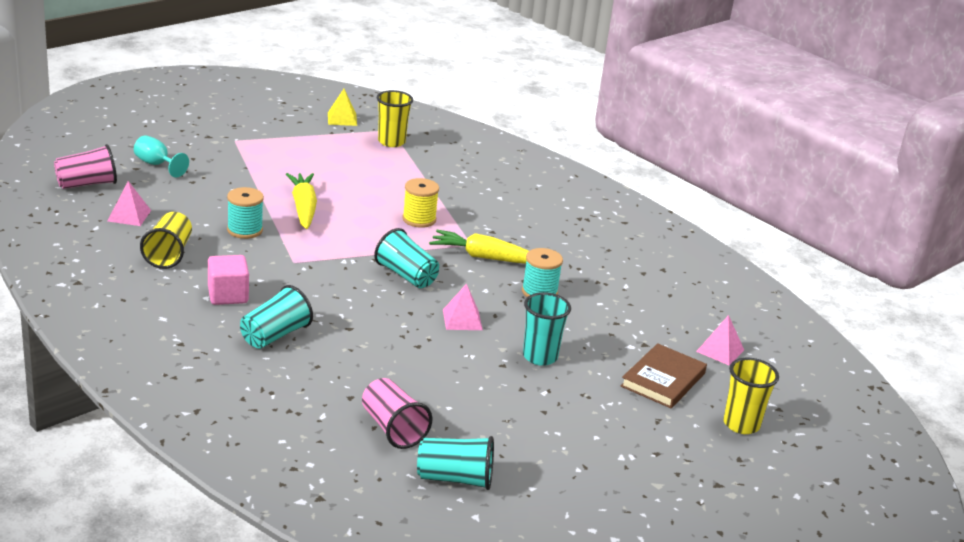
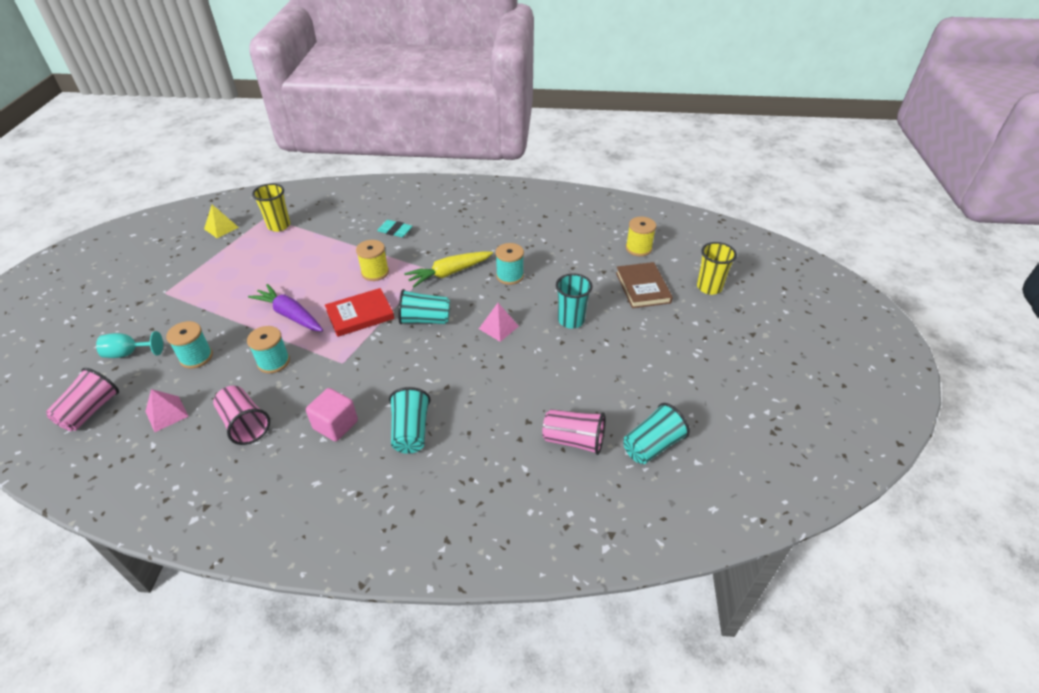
camera: 40 degrees left, 15 degrees up
yellow cup [140,212,192,269] -> pink cup [213,386,270,445]
yellow carrot [286,173,317,229] -> purple carrot [248,284,323,331]
pink pyramid [696,315,744,366] -> yellow spool [626,217,656,256]
none -> turquoise spool [166,321,213,368]
none -> red book [325,288,395,337]
none -> turquoise eraser [377,220,412,237]

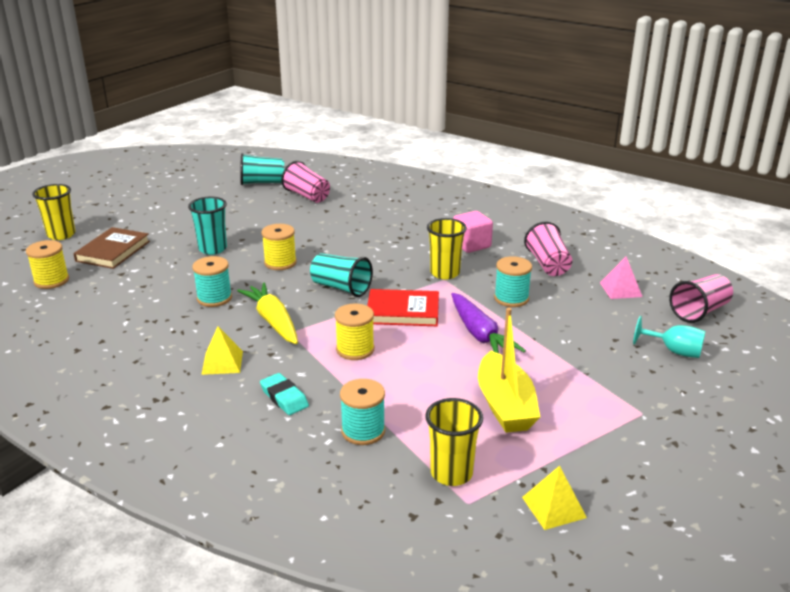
camera: 150 degrees left, 15 degrees down
turquoise spool [166,321,213,368] -> turquoise spool moved to [340,379,385,445]
turquoise cup [389,387,431,454] -> none
yellow carrot [404,251,493,287] -> yellow carrot turned 120 degrees counterclockwise [237,283,298,344]
pink pyramid [479,303,519,342] -> yellow spool [262,224,297,270]
none -> yellow pyramid [201,326,243,375]
none -> yellow cup [427,218,467,279]
none -> yellow boat [478,307,540,433]

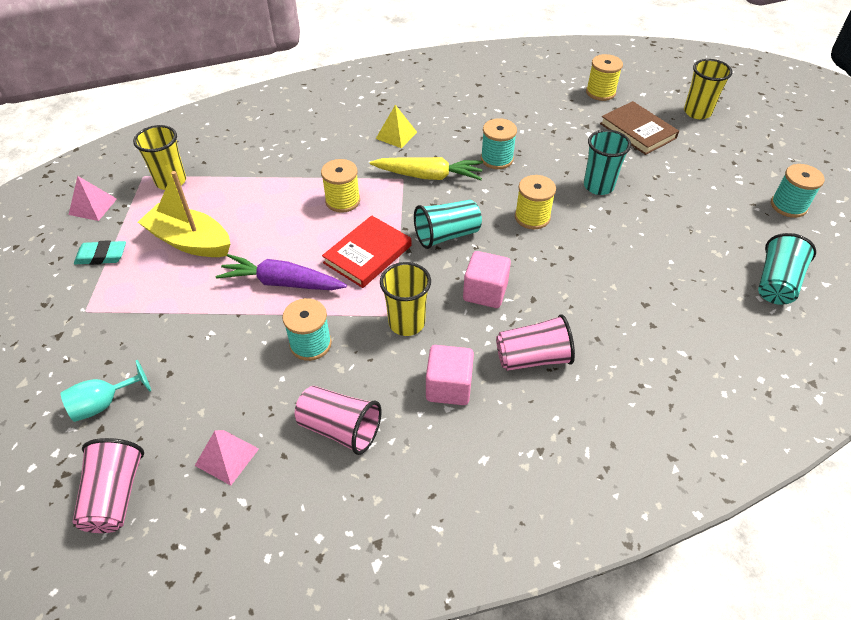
camera: 125 degrees right, 20 degrees up
turquoise eraser [260,373,309,415] -> turquoise eraser moved to [74,240,126,265]
pink cup [281,161,330,203] -> pink cup moved to [496,314,575,371]
turquoise spool [340,379,385,445] -> turquoise spool moved to [771,164,825,218]
yellow pyramid [522,466,587,530] -> pink pyramid [69,176,117,221]
none -> pink cube [463,251,511,308]

